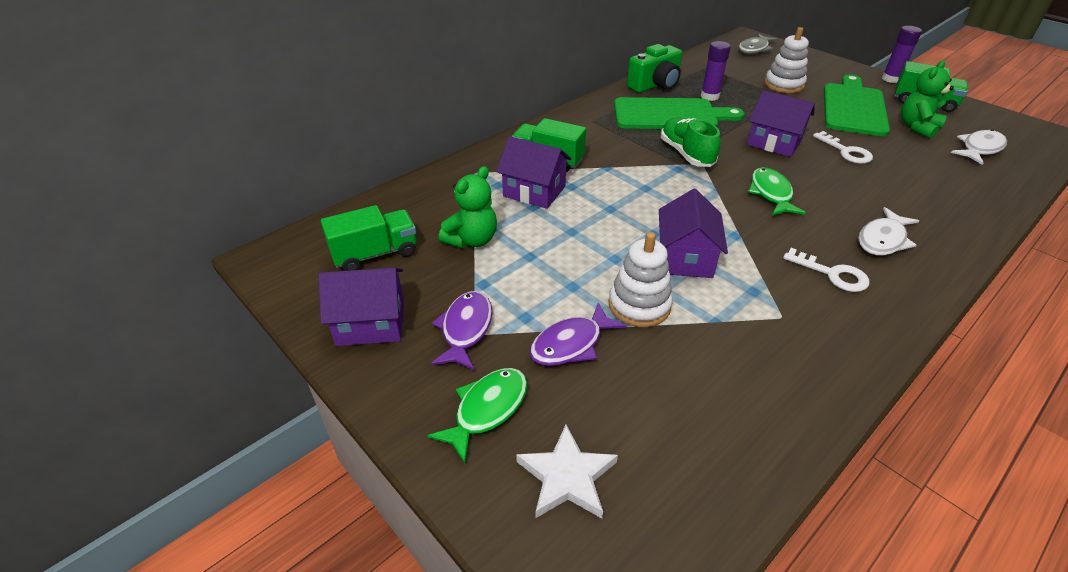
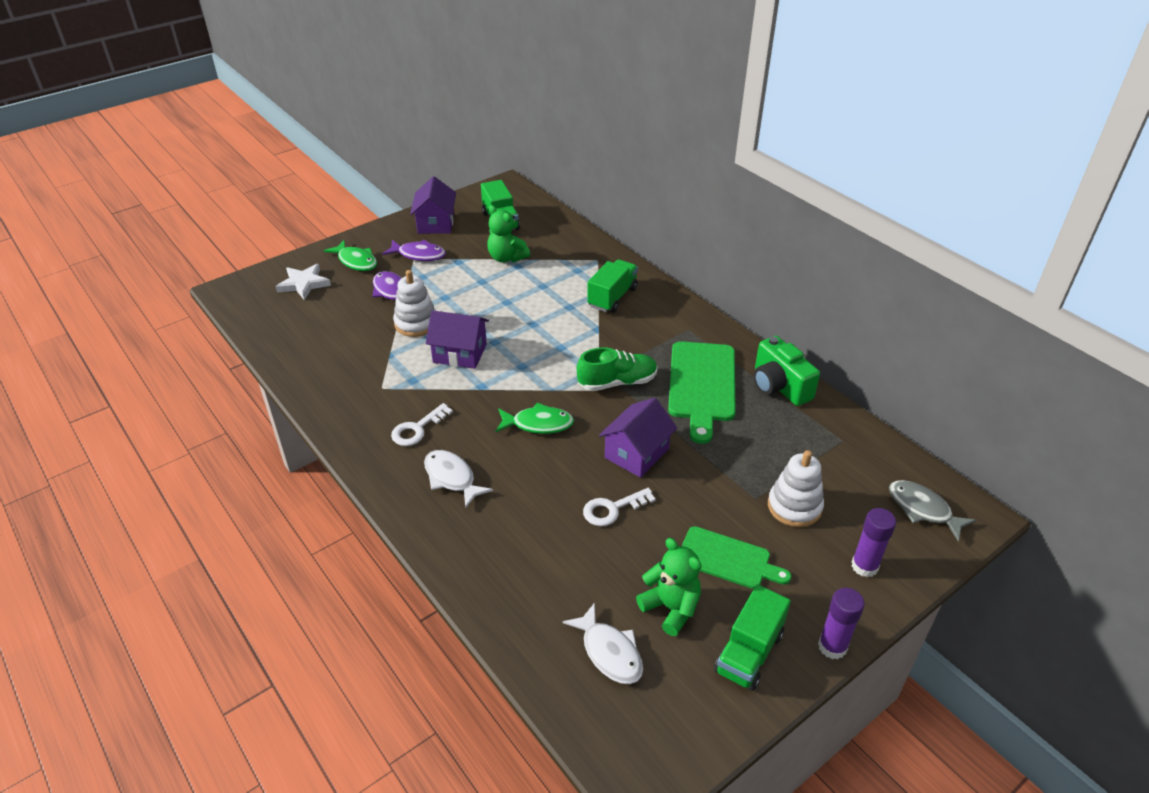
camera: 95 degrees right, 0 degrees up
purple house [497,136,571,209] -> none
purple glue stick [701,41,731,101] -> purple glue stick moved to [851,508,896,577]
green cutting board [824,74,890,136] -> green cutting board [682,526,791,589], size x0.64

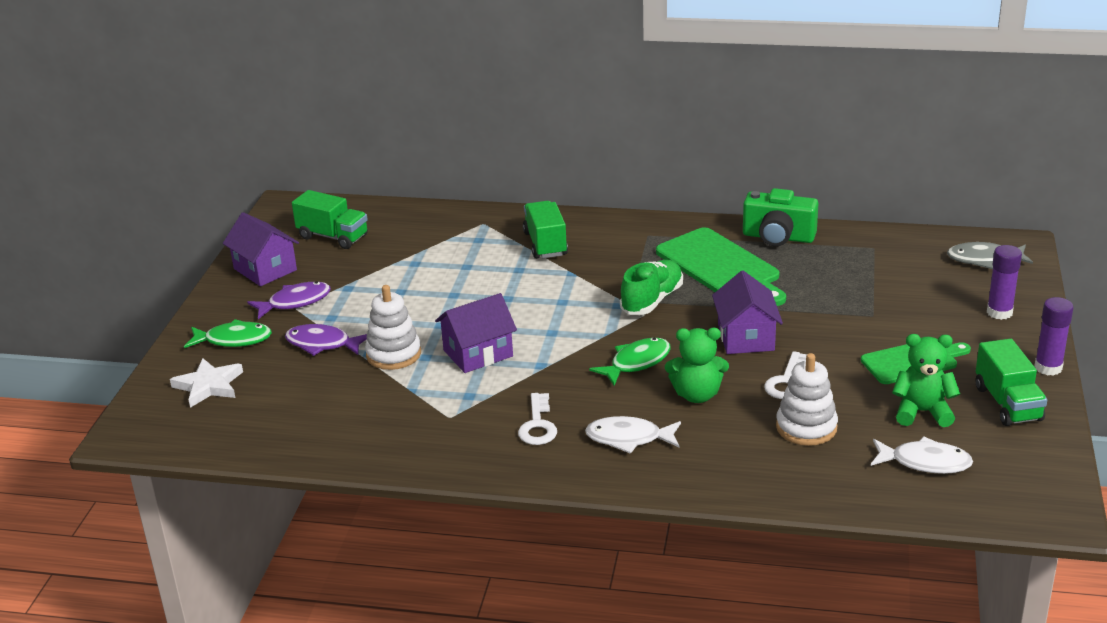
camera: 40 degrees left, 10 degrees down
green teddy bear [487,205,530,263] -> green teddy bear moved to [665,328,729,403]
white stacking toy [768,450,824,527] -> white stacking toy moved to [776,353,838,446]

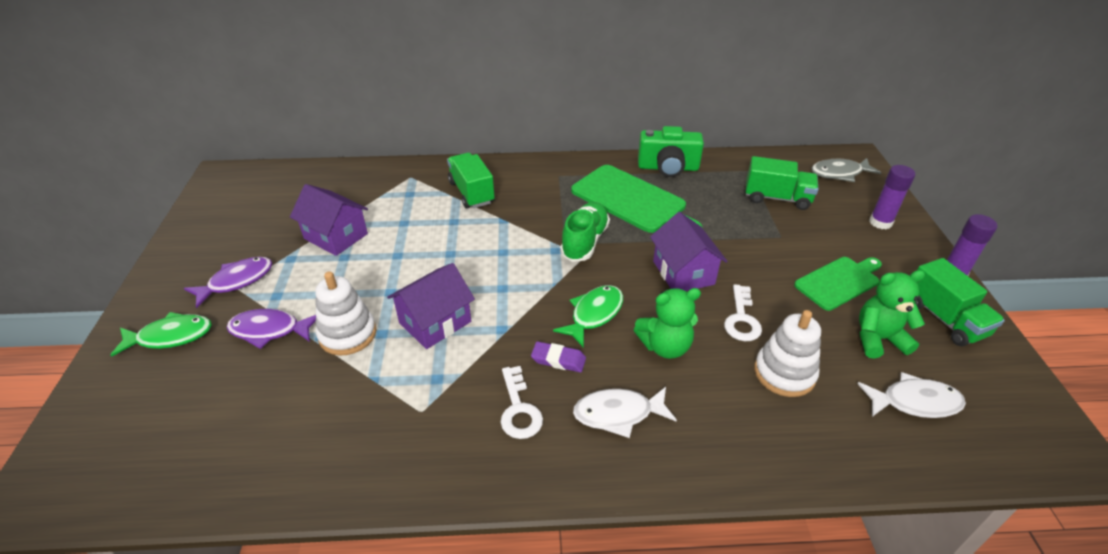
camera: 15 degrees left, 10 degrees up
white star [170,358,243,408] -> none
purple house [223,212,299,286] -> purple house moved to [290,184,368,256]
green truck [292,190,368,249] -> green truck moved to [746,156,818,210]
none -> purple eraser [531,341,586,372]

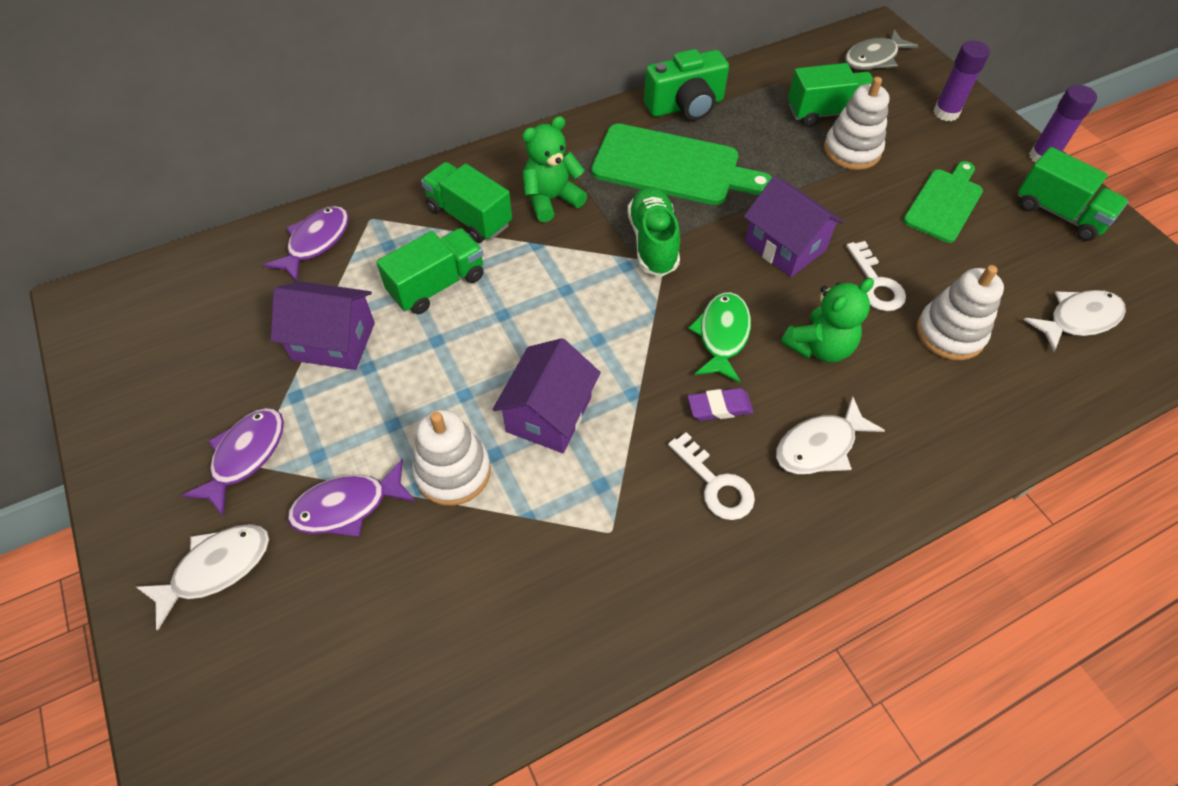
camera: 25 degrees left, 15 degrees up
green fish [111,312,212,357] -> white fish [136,524,269,631]
green teddy bear [859,270,925,359] -> green teddy bear moved to [522,116,587,222]
none -> purple fish [263,206,349,282]
none -> green truck [376,228,484,314]
none -> white stacking toy [824,77,889,170]

